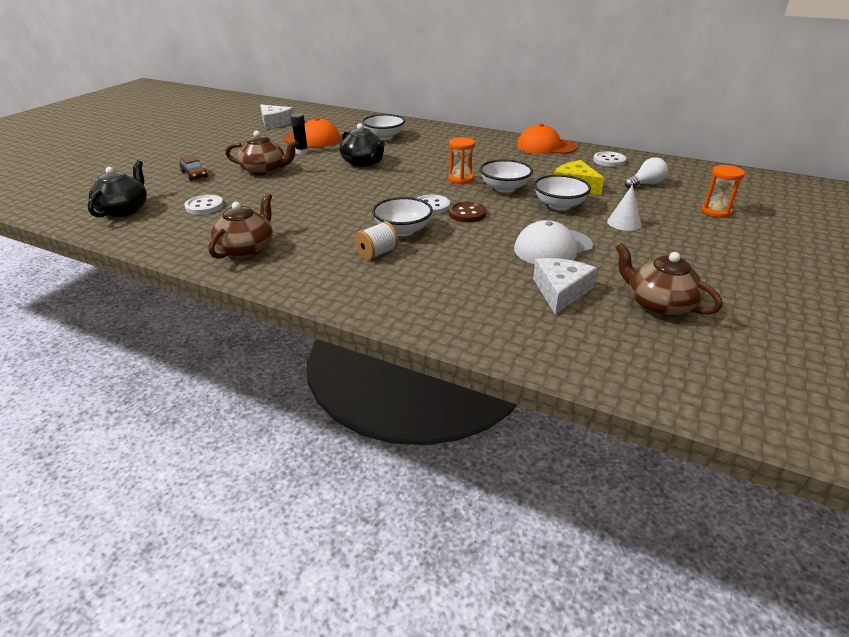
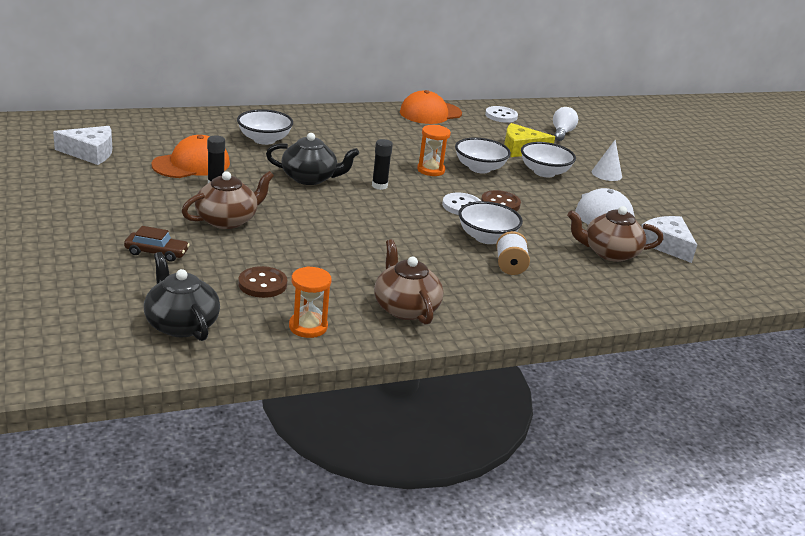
camera: 50 degrees left, 5 degrees down
white button [184,195,223,215] -> brown button [238,266,287,298]
brown teapot [615,243,722,316] -> brown teapot moved to [567,206,663,262]
orange hourglass [701,165,745,218] -> orange hourglass moved to [289,266,332,338]
none -> black glue stick [372,139,393,190]

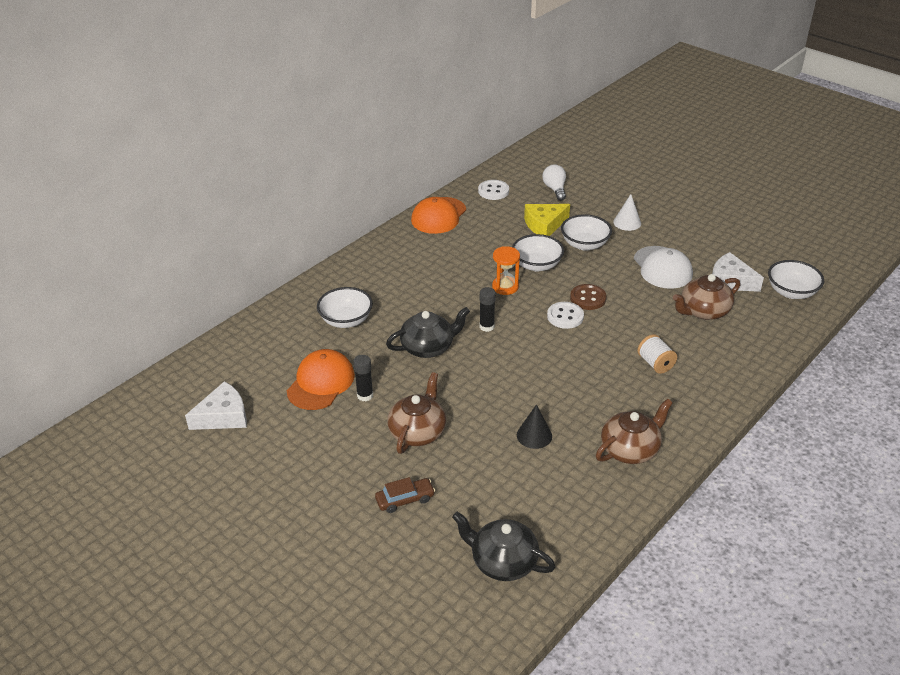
camera: 25 degrees left, 10 degrees up
brown button [238,266,287,298] -> none
orange hourglass [289,266,332,338] -> none
brown teapot [374,239,443,325] -> brown teapot turned 105 degrees clockwise [596,399,673,464]
white bowl [459,201,523,244] -> white bowl moved to [768,260,824,299]
none -> black cone [517,404,552,449]

